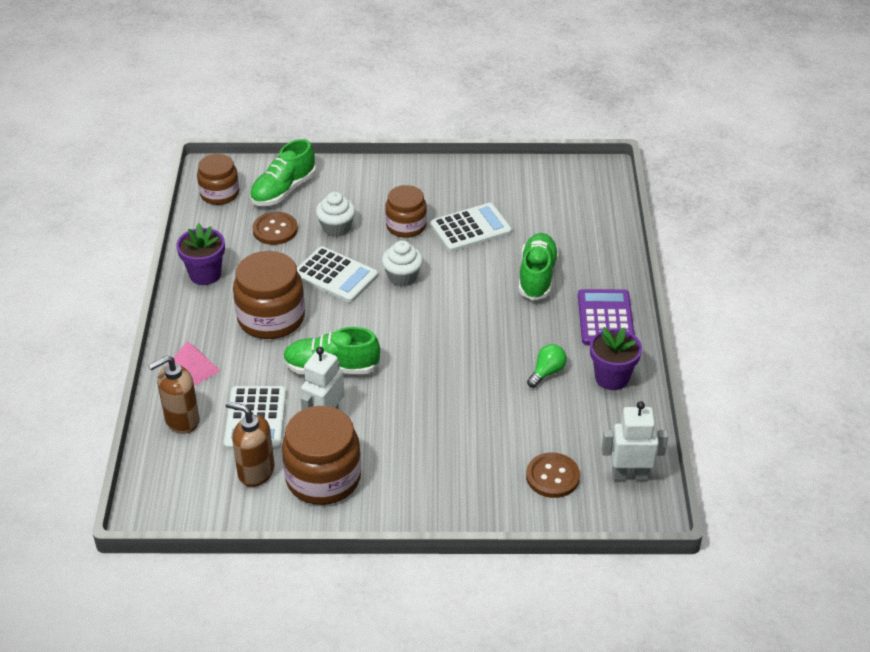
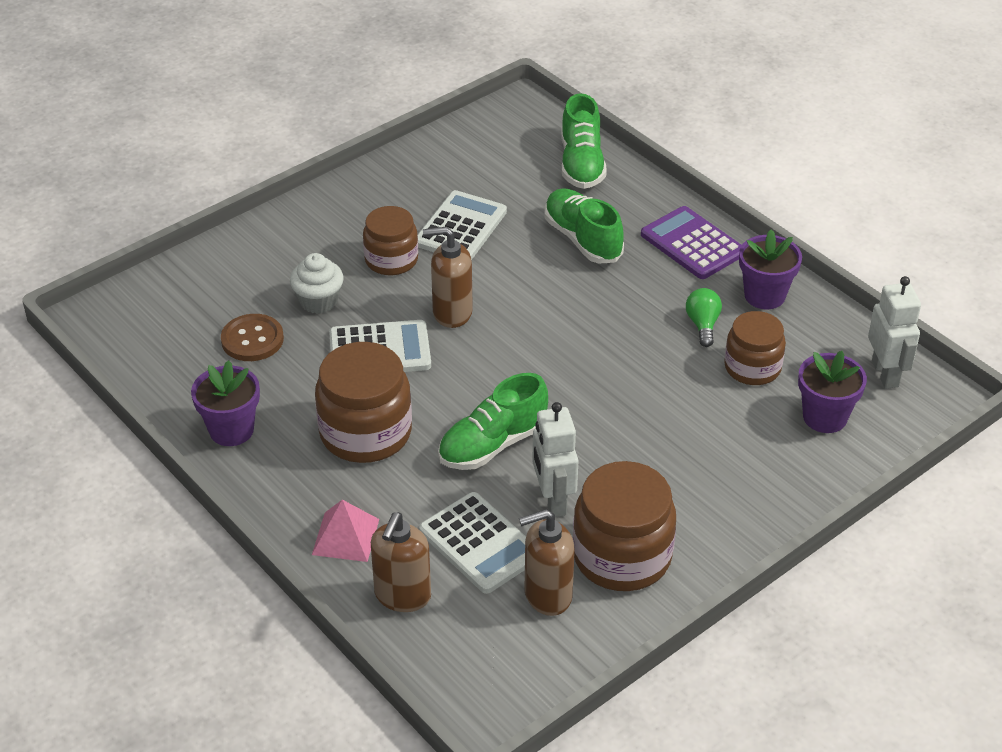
camera: 40 degrees left, 0 degrees up
brown jar [197,154,239,205] -> brown jar moved to [724,311,786,385]
green shoe [250,139,316,206] -> green shoe moved to [561,93,607,189]
white cupcake [382,240,423,287] -> brown soap dispenser [423,227,473,328]
brown button [526,452,580,498] -> purple flower pot [798,351,867,433]
white robot [602,401,668,480] -> white robot turned 120 degrees clockwise [868,276,921,389]

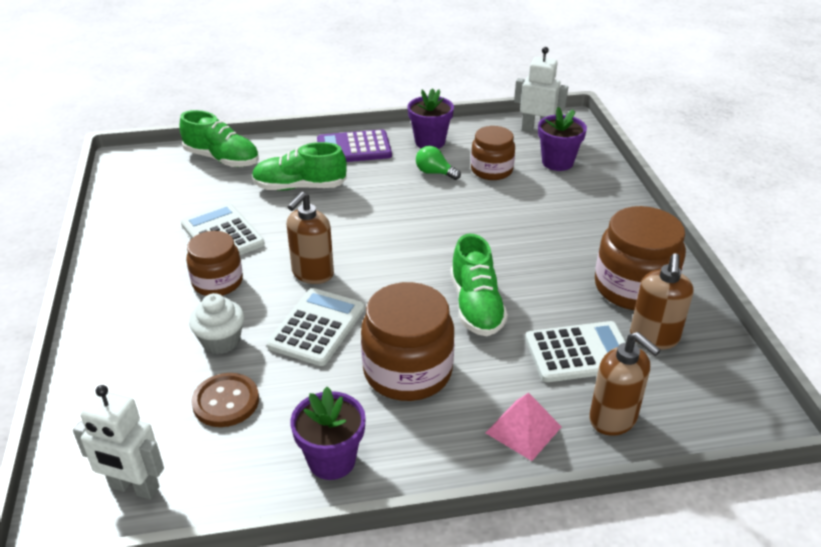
camera: 60 degrees left, 5 degrees down
white robot [532,402,579,517] -> white robot moved to [73,385,164,500]

